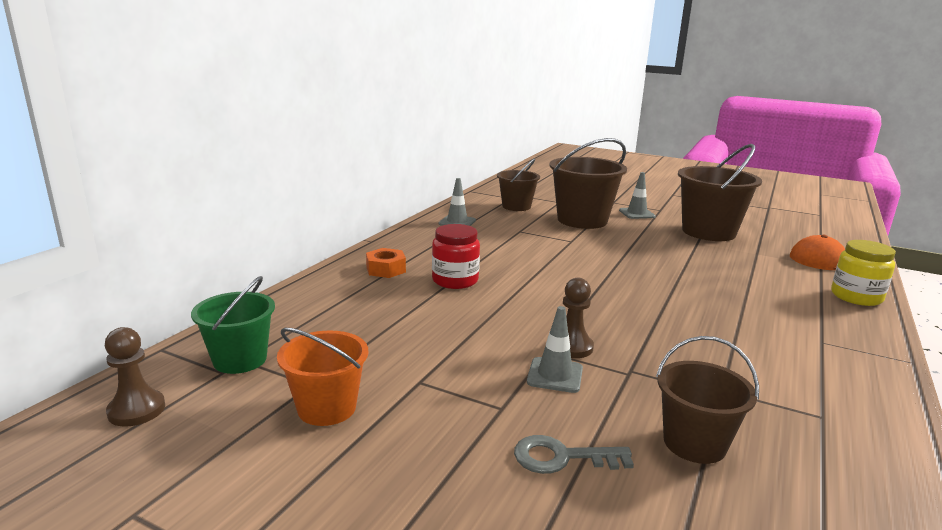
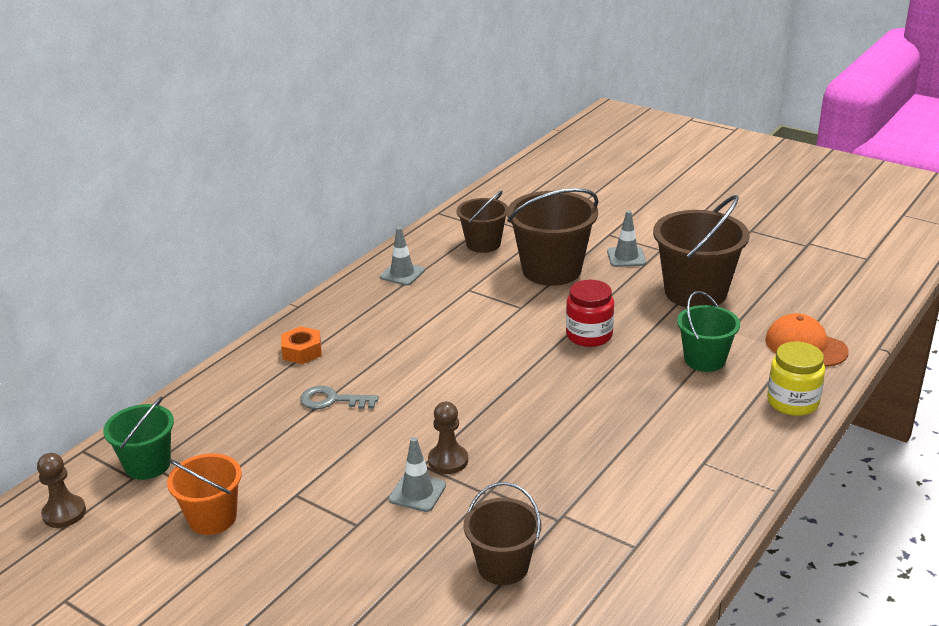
camera: 10 degrees right, 10 degrees up
red jar [432,224,480,289] -> red jar moved to [566,280,614,347]
grey key [514,435,634,474] -> grey key moved to [300,386,379,409]
none -> green bucket [677,291,740,372]

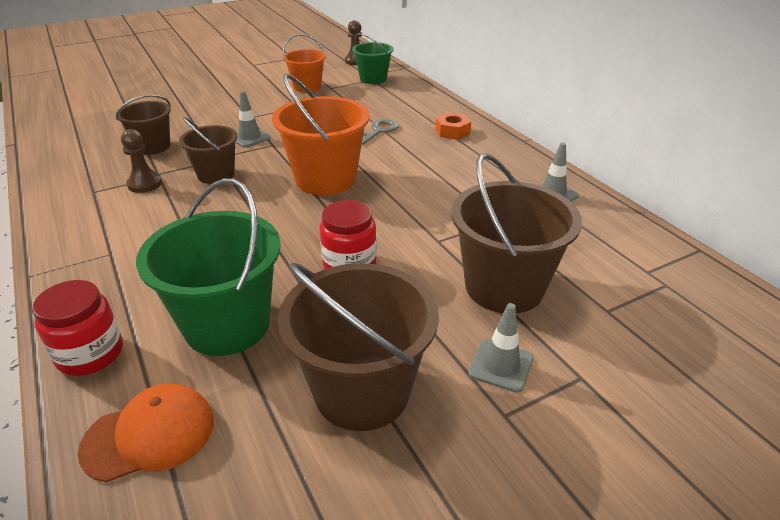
camera: 115 degrees right, 5 degrees up
brown pawn [428,402,468,474] -> brown pawn moved to [121,129,162,193]
brown bucket [457,190,508,253] -> brown bucket moved to [179,117,238,184]
green bucket [677,291,740,372] -> green bucket [136,178,281,356], size x1.65
yellow jar [767,342,825,416] -> red jar [32,280,123,376]
none -> orange bucket [272,74,370,195]

